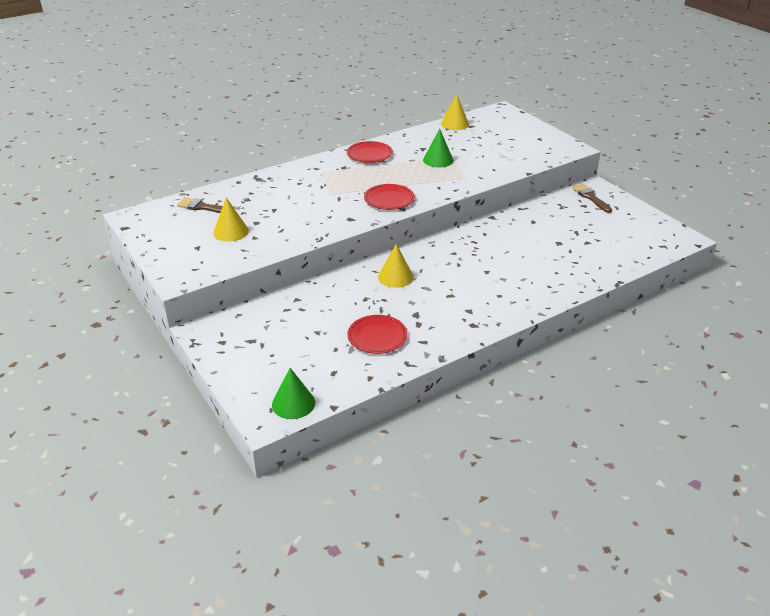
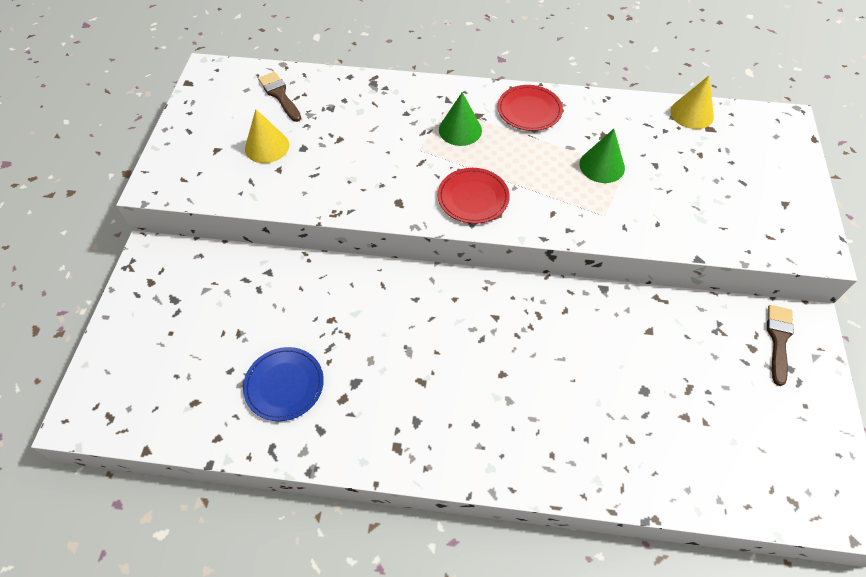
camera: 40 degrees right, 20 degrees up
green cone [272,368,315,419] -> green cone moved to [439,92,482,146]
red plate [347,315,408,354] -> blue plate [243,347,324,421]
yellow cone [378,244,414,288] -> none

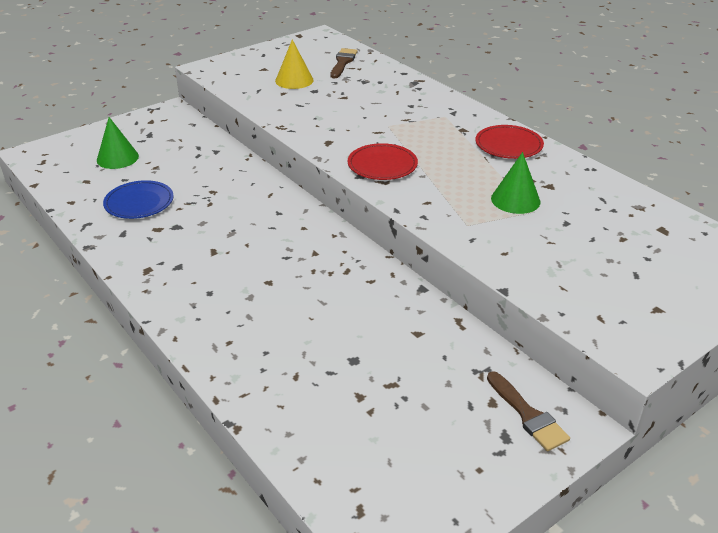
camera: 45 degrees right, 20 degrees down
green cone [439,92,482,146] -> green cone moved to [97,117,139,169]
yellow cone [670,76,714,129] -> none
brown brush [767,305,794,386] -> brown brush turned 90 degrees clockwise [487,371,570,451]

